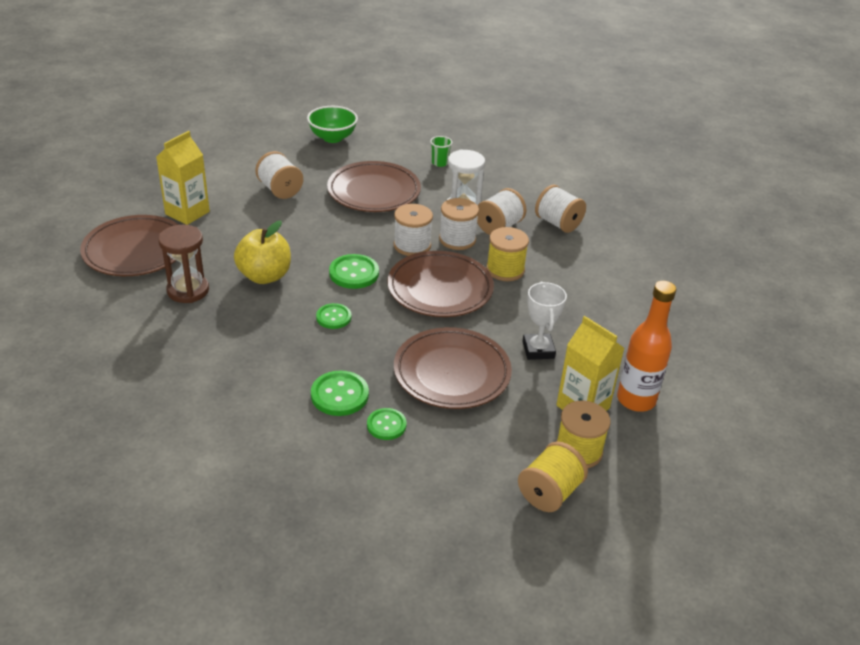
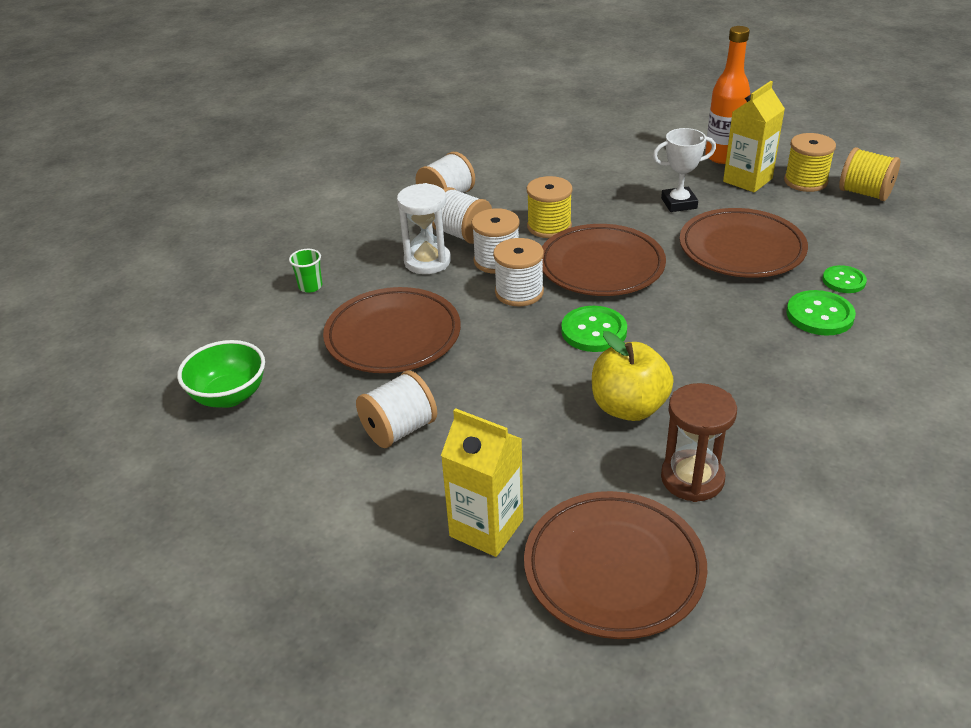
camera: 90 degrees left, 0 degrees up
green button [316,303,351,329] -> none

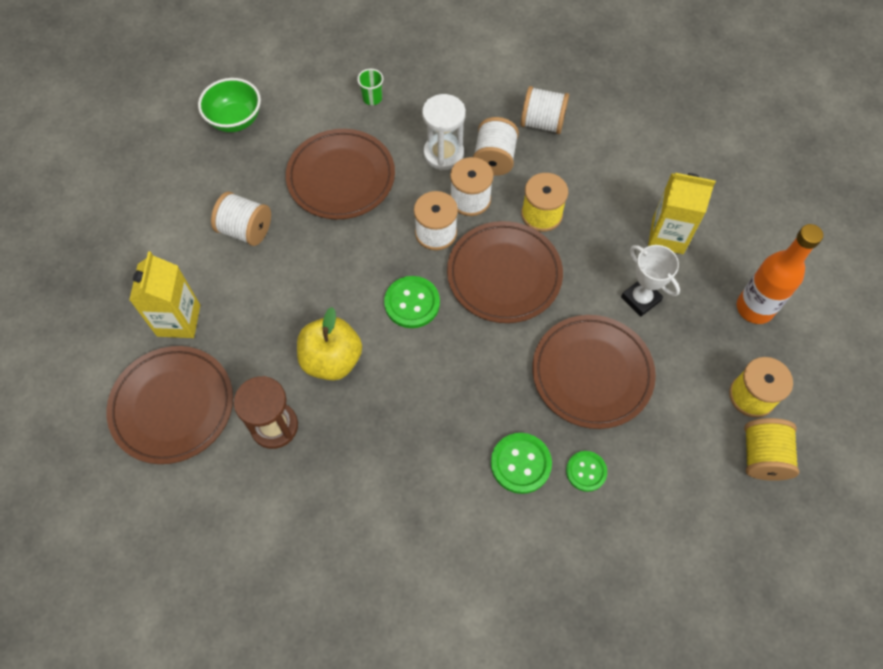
camera: 60 degrees right, 25 degrees up
yellow carton [723,81,785,192] -> yellow carton moved to [648,173,716,254]

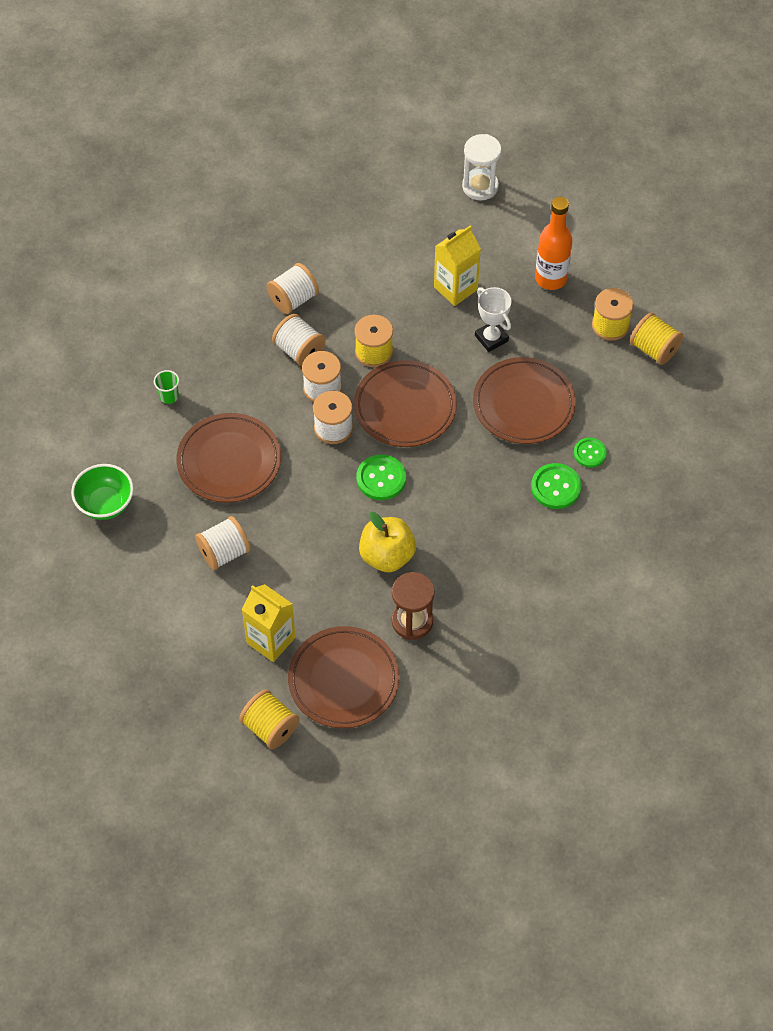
camera: 55 degrees left, 5 degrees down
white hourglass [422,94,466,170] -> white hourglass moved to [462,134,502,200]
white trophy [621,245,680,317] -> white trophy turned 60 degrees clockwise [475,287,511,352]
none -> yellow spool [239,689,299,749]

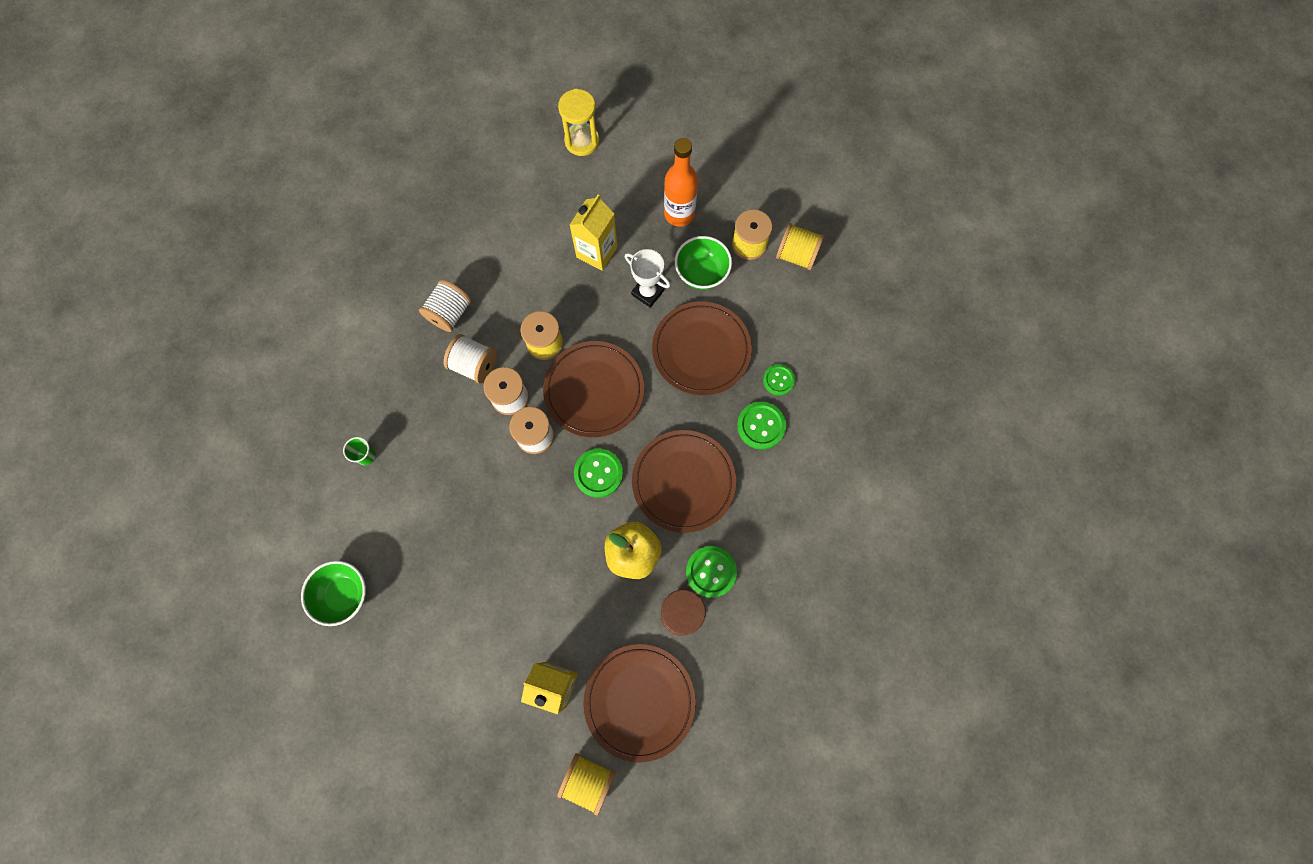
camera: 20 degrees left, 15 degrees up
brown plate [176,413,281,503] -> brown plate moved to [632,430,736,533]
white spool [195,516,251,570] -> none
white hourglass [462,134,502,200] -> yellow hourglass [558,89,599,156]
none -> green bowl [675,236,732,290]
none -> green button [686,546,737,598]

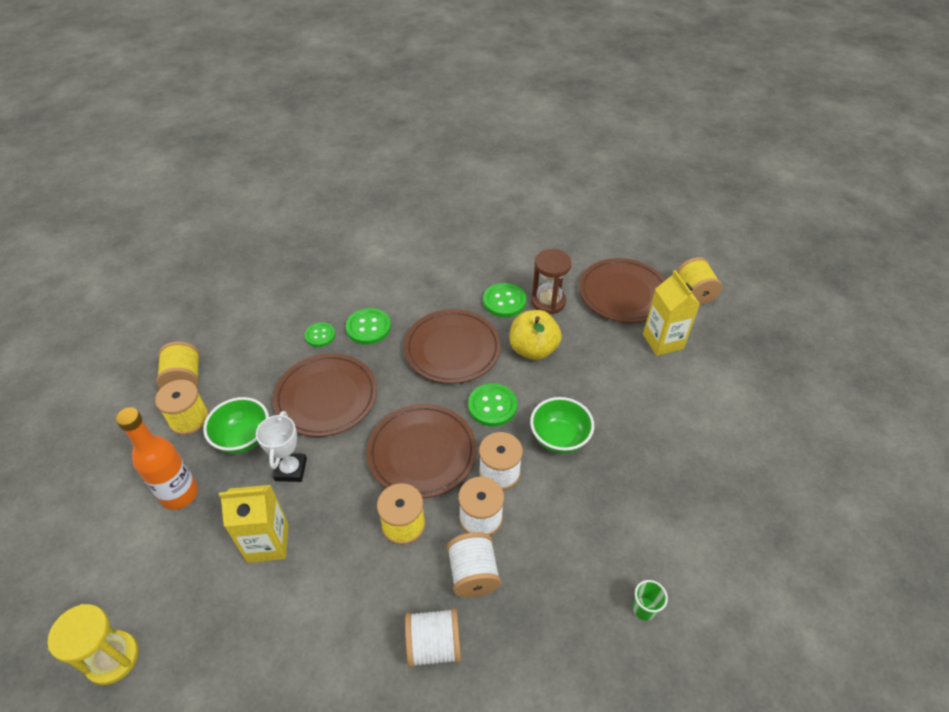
camera: 125 degrees left, 25 degrees down
green bowl [301,561,366,626] -> green bowl moved to [530,397,594,454]

